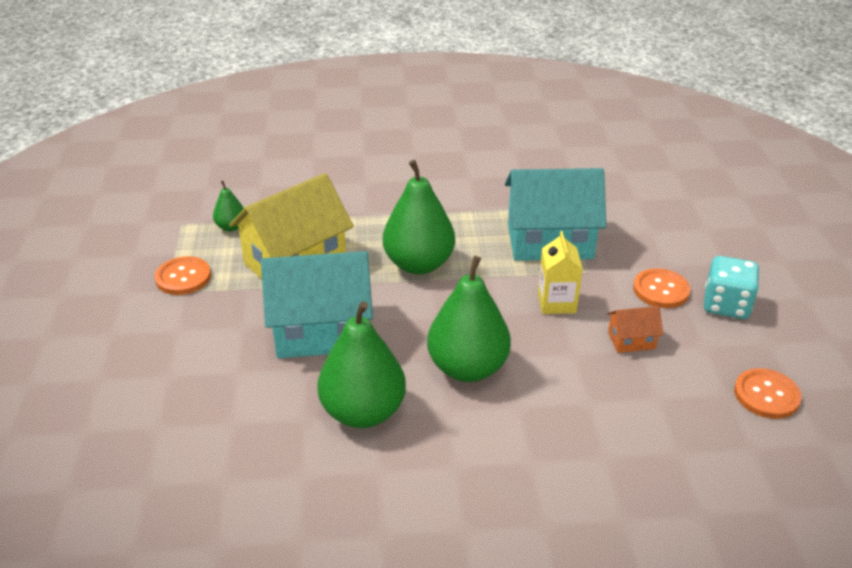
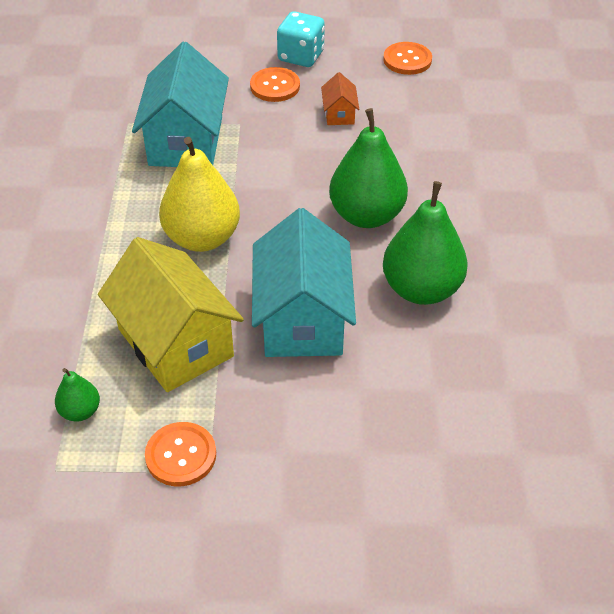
camera: 85 degrees left, 10 degrees up
green pear [383,160,455,274] -> yellow pear [159,137,240,252]
yellow carton [538,231,583,314] -> none

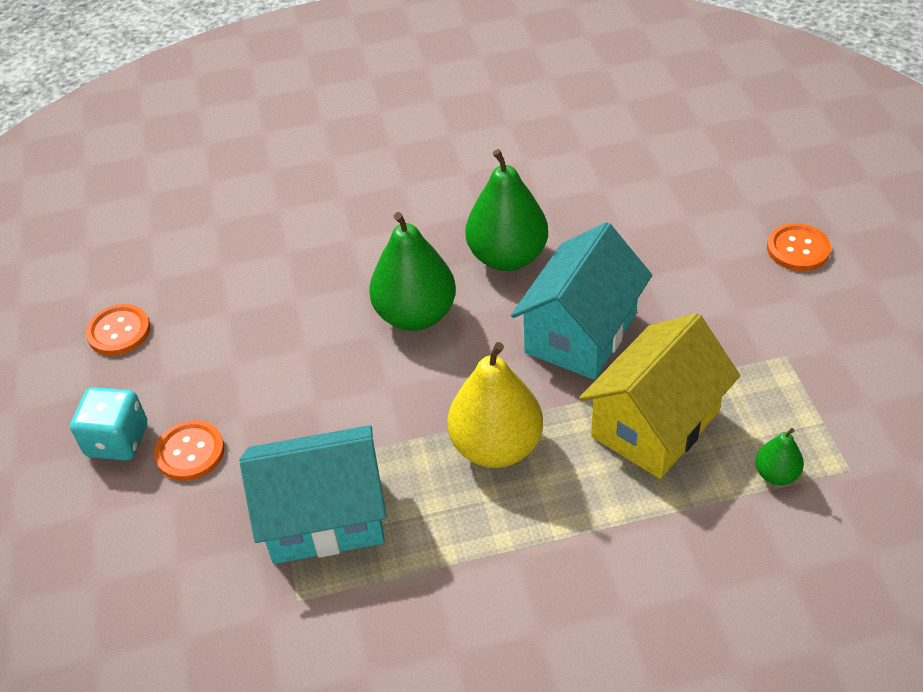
camera: 100 degrees left, 0 degrees up
orange button [145,422,216,486] -> orange button moved to [767,223,831,271]
turquoise house [252,208,356,357] -> turquoise house turned 45 degrees counterclockwise [511,222,652,380]
orange house [321,72,359,125] -> none

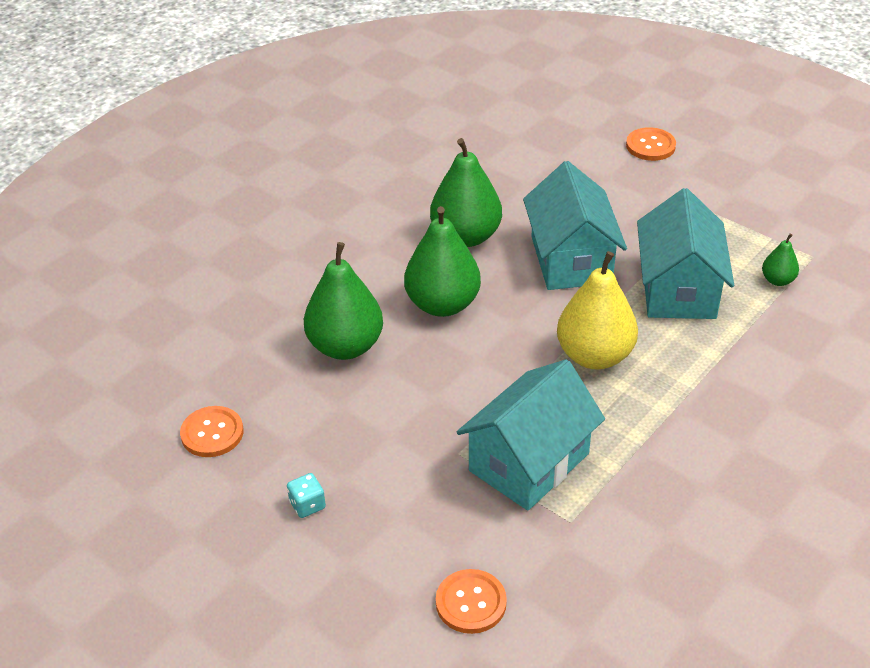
camera: 40 degrees left, 5 degrees down
turquoise dice [70,387,147,461] -> turquoise dice [287,473,326,518], size x0.57
orange button [154,420,225,481] -> orange button moved to [436,569,507,634]
yellow house [579,313,740,479] -> turquoise house [637,188,734,319]
none -> green pear [304,242,383,360]

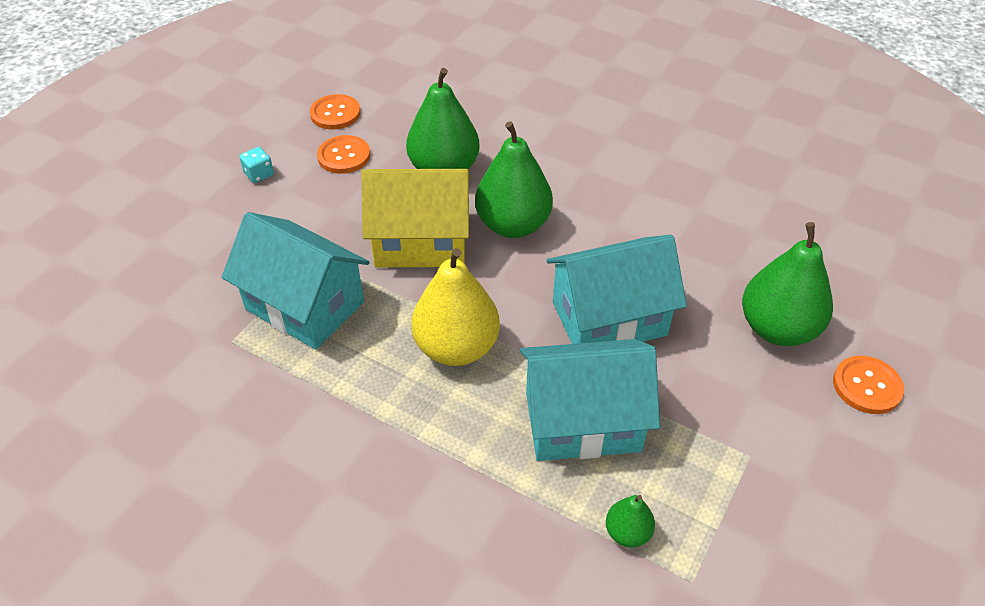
camera: 80 degrees right, 5 degrees up
green pear [430,138,502,247] -> green pear moved to [742,222,833,346]
orange button [436,569,507,634] -> orange button moved to [317,135,370,174]
none -> yellow house [361,169,470,267]

